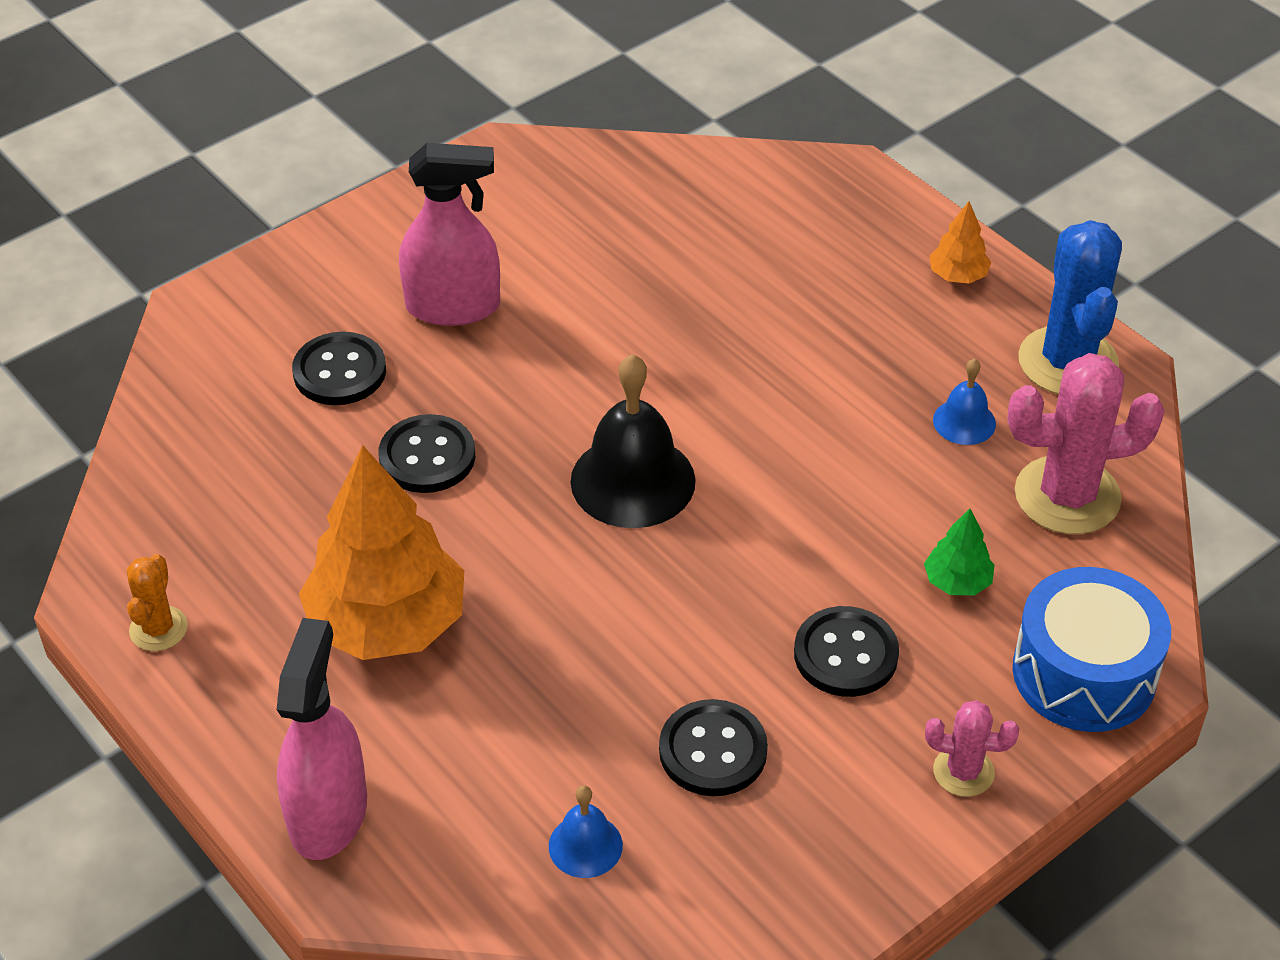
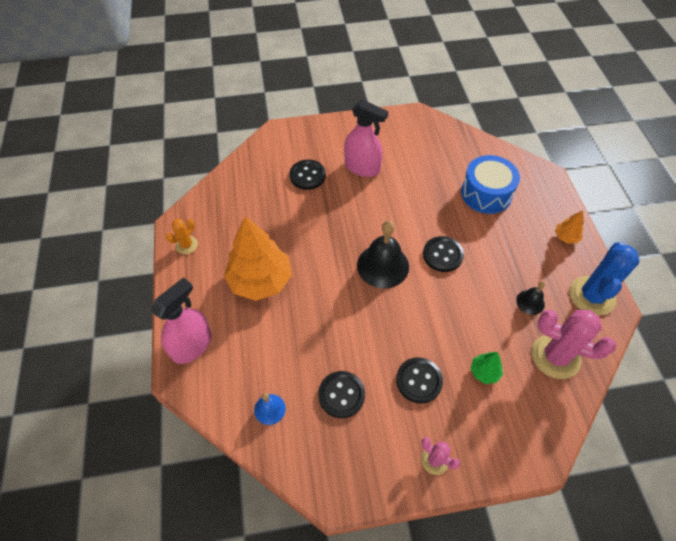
camera: 30 degrees right, 10 degrees up
black button [379,414,475,493] -> black button moved to [423,236,464,272]
blue bell [933,359,996,445] -> black bell [516,281,545,315]
blue drum [1013,567,1171,732] -> blue drum moved to [461,155,520,214]

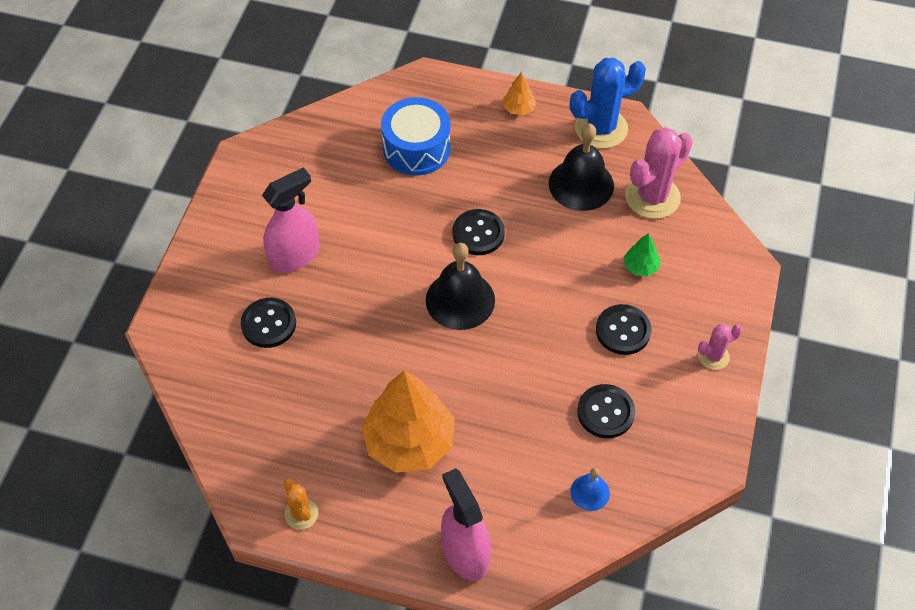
camera: 65 degrees left, 0 degrees up
black bell [516,281,545,315] -> black bell [549,123,614,211], size x1.94
blue cactus [569,242,640,316] -> blue cactus turned 75 degrees counterclockwise [570,58,646,149]

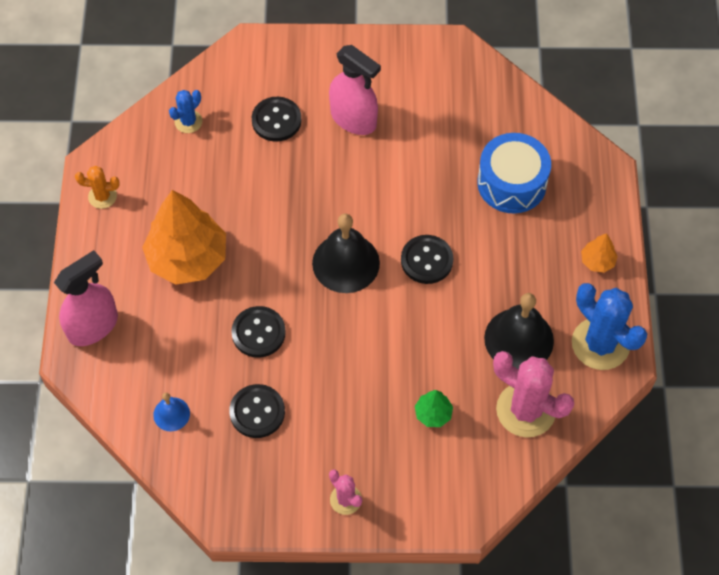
camera: 75 degrees right, 5 degrees up
orange cactus [284,478,318,530] -> orange cactus turned 45 degrees clockwise [75,166,120,209]
black button [596,304,651,355] -> black button moved to [231,306,286,358]
none -> blue cactus [169,90,203,133]

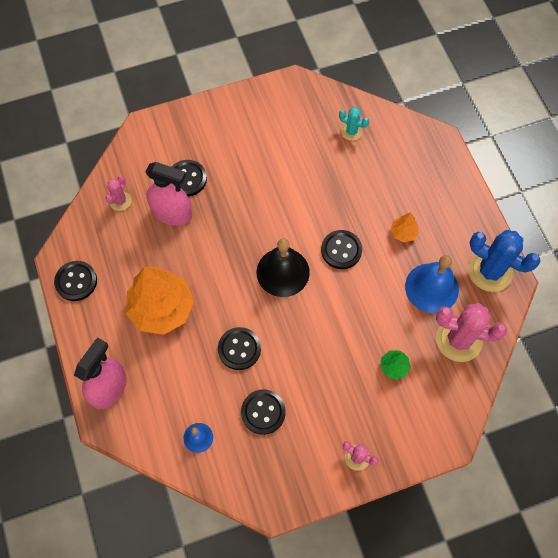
camera: 20 degrees left, 5 degrees up
orange cactus [75,166,120,209] -> black button [54,261,97,301]
blue cactus [169,90,203,133] -> pink cactus [105,175,132,211]
pink spray bottle [329,45,381,135] -> pink spray bottle moved to [146,162,192,226]
blue drum [477,133,551,214] -> none
black bell [484,293,554,370] -> blue bell [405,255,459,313]
orange tree [581,233,618,273] -> orange tree moved to [390,213,419,242]
none -> turquoise cactus [339,107,369,141]

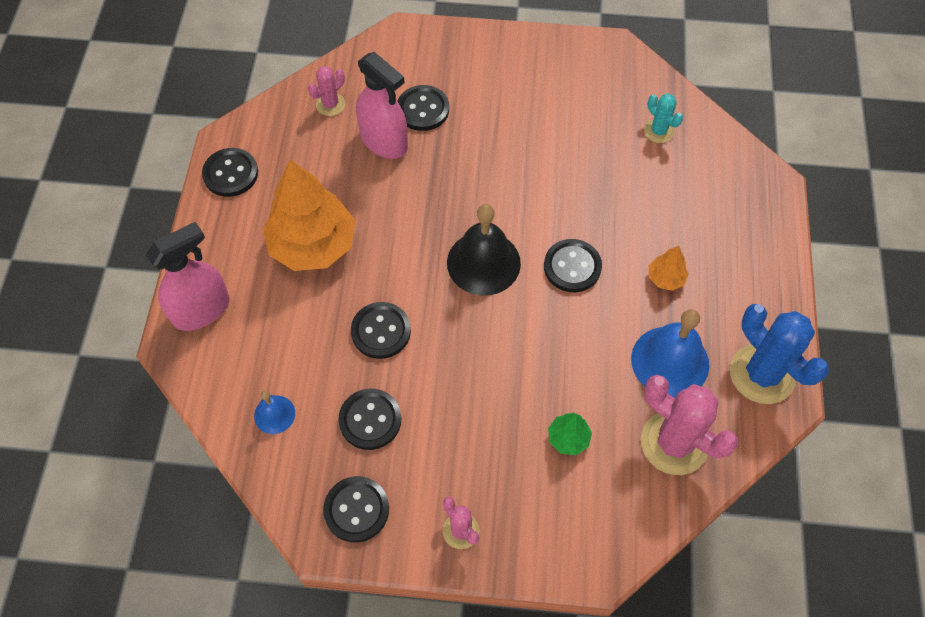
camera: 25 degrees right, 5 degrees down
none -> black button [323,476,389,542]

